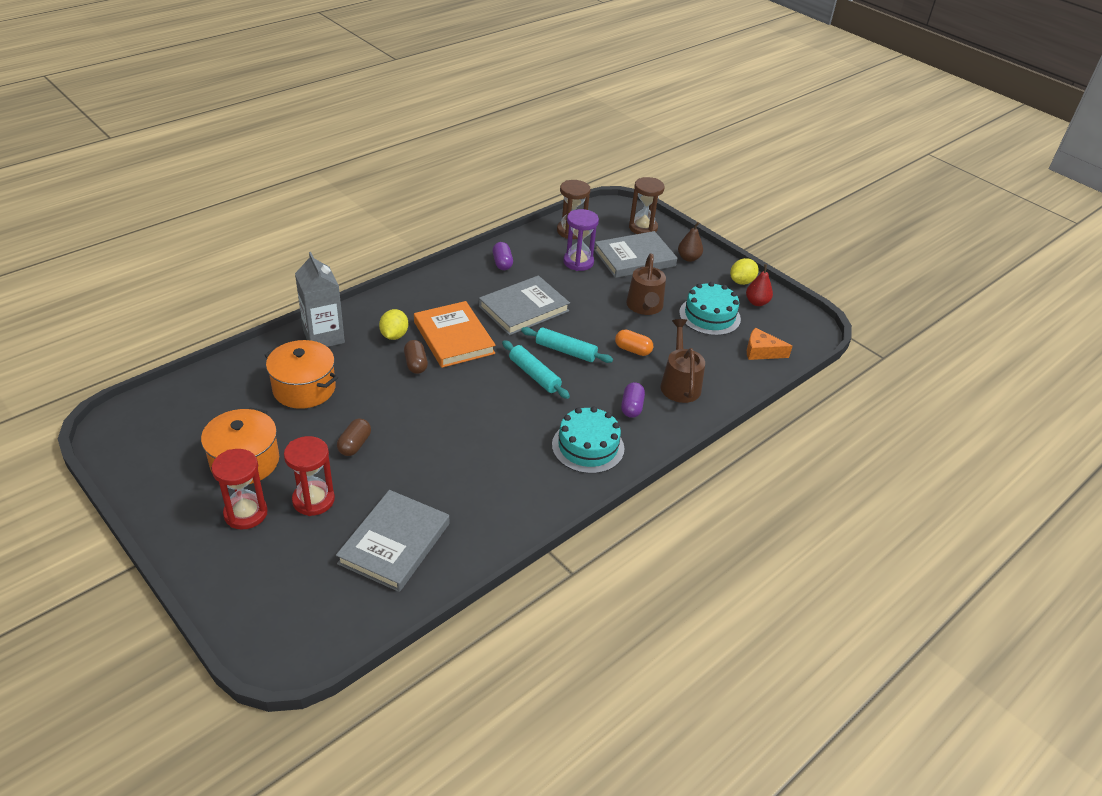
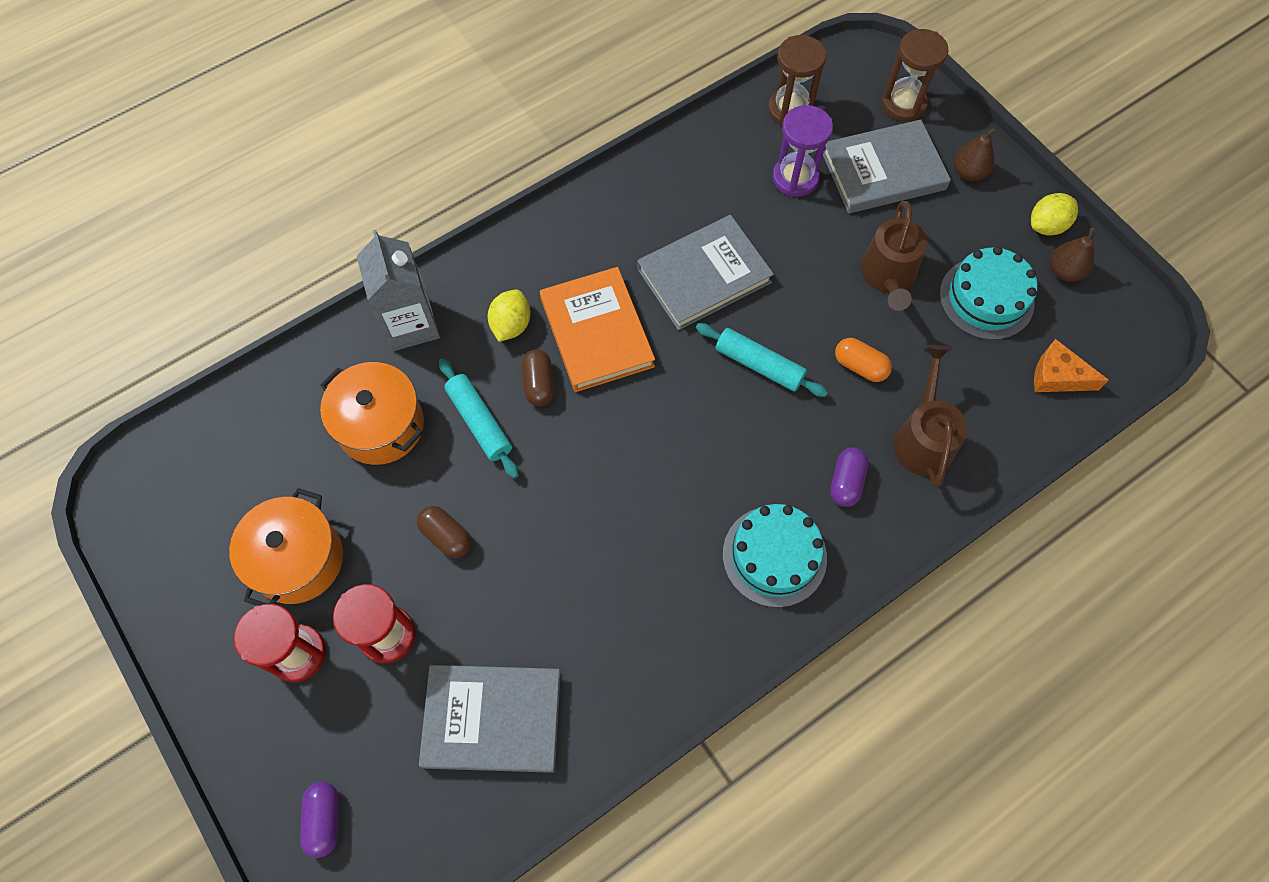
camera: 10 degrees right, 25 degrees up
grey book [336,490,449,592] -> grey book turned 60 degrees clockwise [419,665,561,773]
brown capsule [337,418,371,456] -> brown capsule turned 75 degrees counterclockwise [417,506,471,558]
purple capsule [492,242,513,270] -> purple capsule moved to [300,782,339,858]
turquoise rolling pin [502,340,570,399] -> turquoise rolling pin moved to [439,359,519,479]
red pear [746,264,773,306] -> brown pear [1050,228,1095,282]

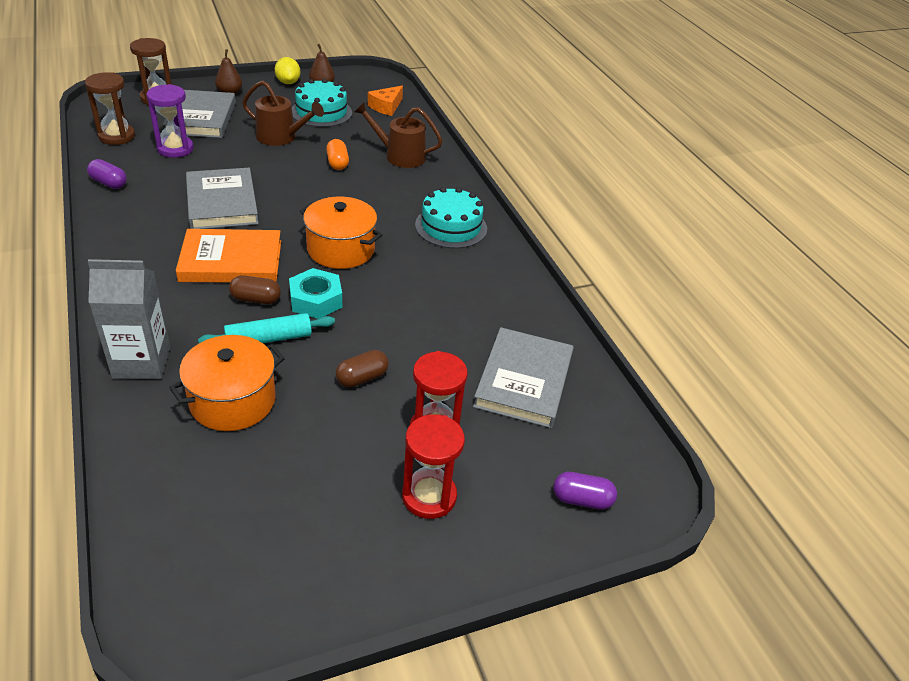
camera: 80 degrees left, 25 degrees down
orange pot [229,488,343,606] -> orange pot moved to [300,197,382,269]
yellow lemon [488,289,531,342] -> none
turquoise rolling pin [696,323,828,397] -> none
purple capsule [830,448,869,507] -> purple capsule moved to [87,159,127,189]
orange capsule [835,338,892,382] -> orange capsule turned 60 degrees counterclockwise [326,139,349,170]
none -> turquoise nut [289,268,342,319]

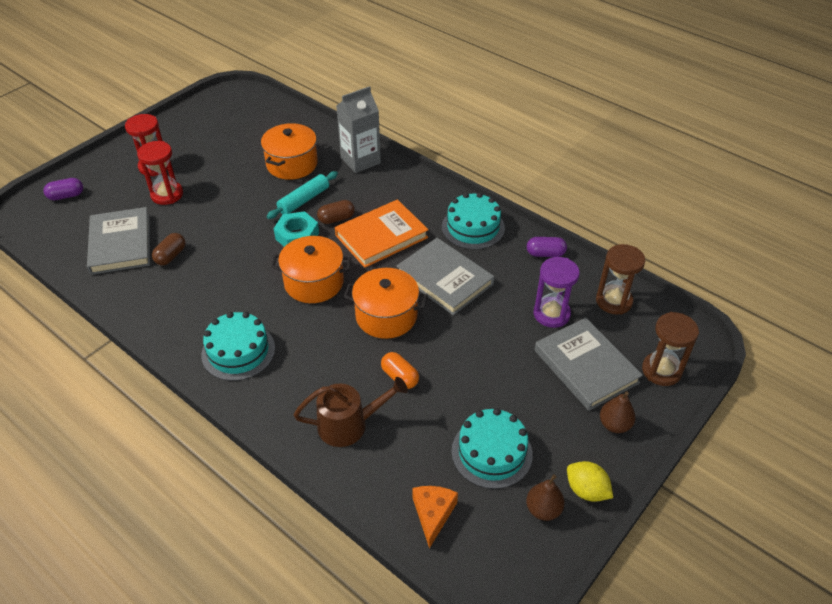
camera: 155 degrees right, 5 degrees up
brown watering can [242,81,324,146] -> none
brown capsule [336,350,389,388] -> brown capsule moved to [152,233,186,265]
none -> orange pot [344,268,428,339]
none -> turquoise cake [442,193,505,250]

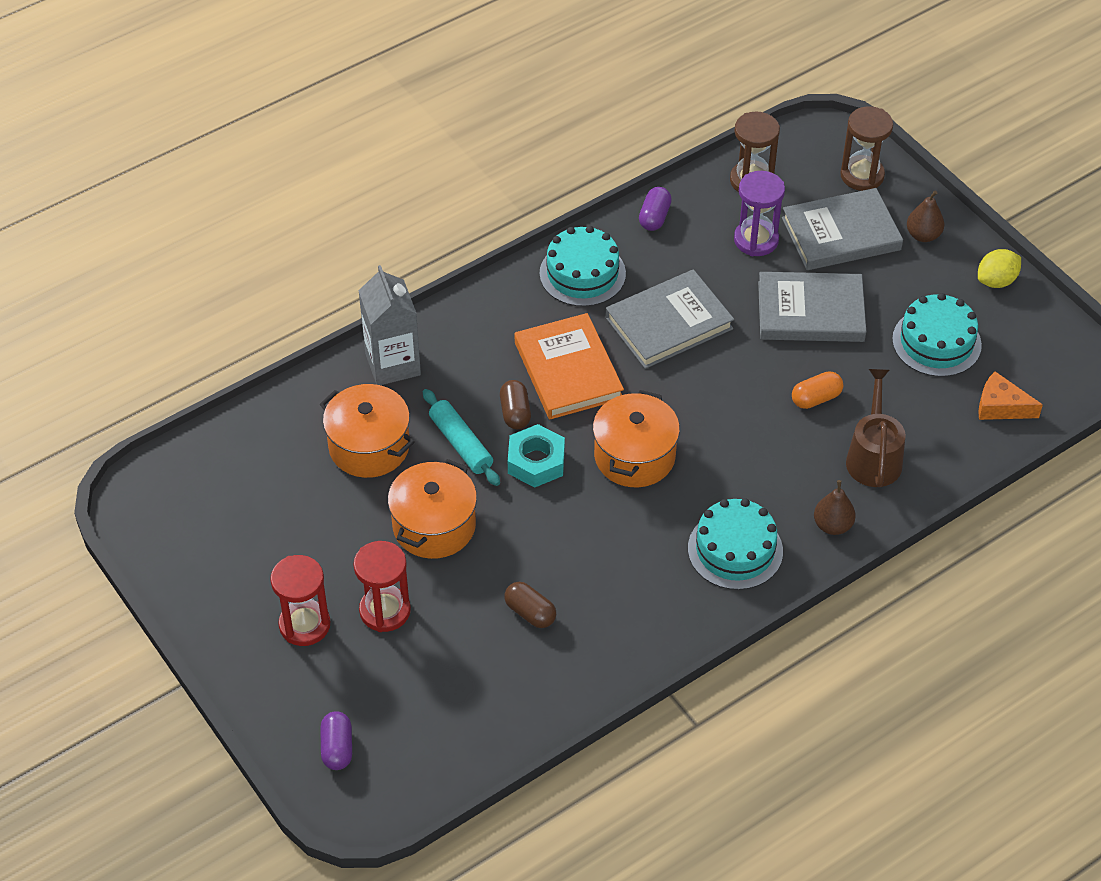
camera: 75 degrees left, 5 degrees up
grey book [87,207,150,275] -> grey book moved to [758,272,866,342]
orange pot [344,268,428,339] -> orange pot moved to [388,459,477,559]
brown pear [526,474,565,521] -> brown pear moved to [814,480,856,535]

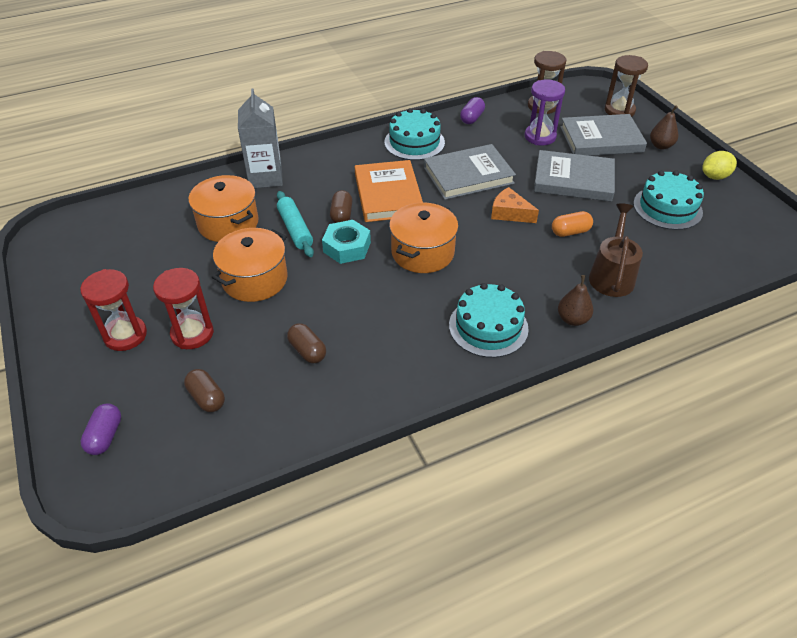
camera: 10 degrees right, 5 degrees down
orange cheese [978,371,1043,420] -> orange cheese moved to [491,187,539,223]
none -> brown capsule [184,369,225,412]

